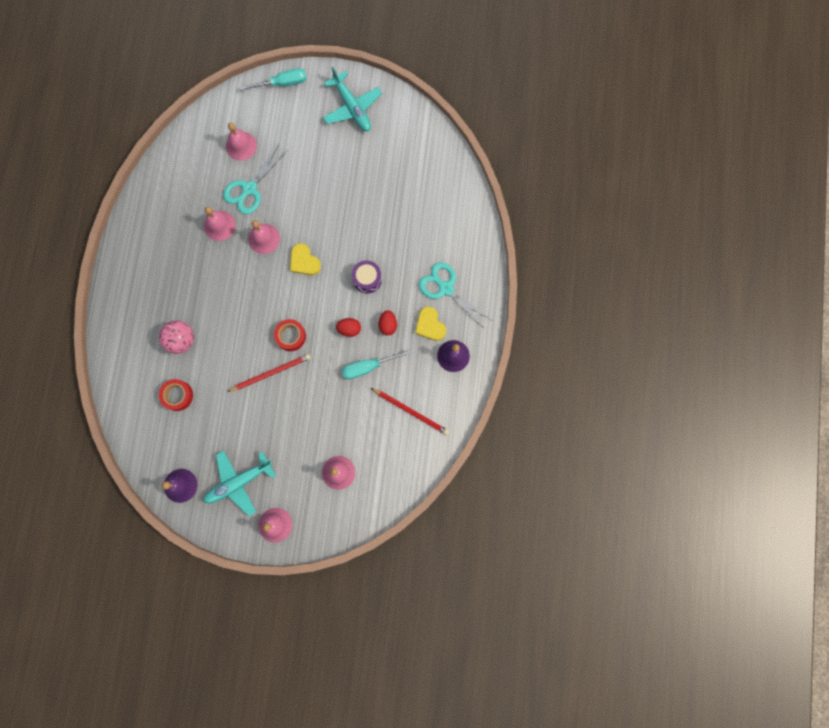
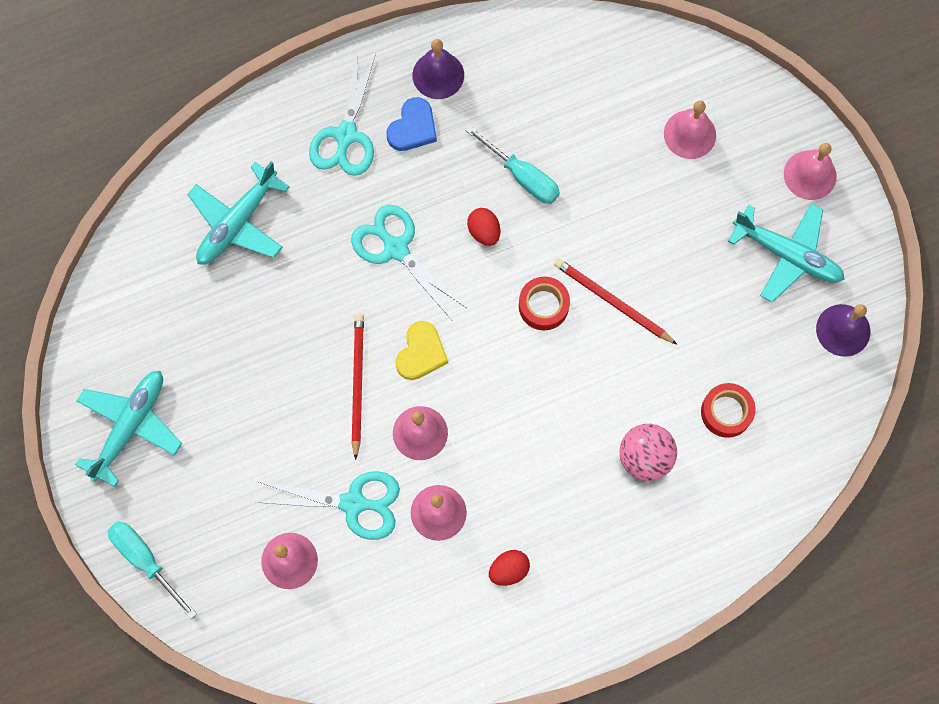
camera: 120 degrees left, 5 degrees down
purple drum [352,260,382,294] -> turquoise scissors [351,205,466,320]
red pencil [371,388,449,435] -> red pencil moved to [352,314,364,460]
red egg [379,310,397,335] -> red egg moved to [489,550,530,586]
yellow heart [415,307,446,341] -> blue heart [386,97,437,151]
none -> turquoise plane [187,161,290,265]

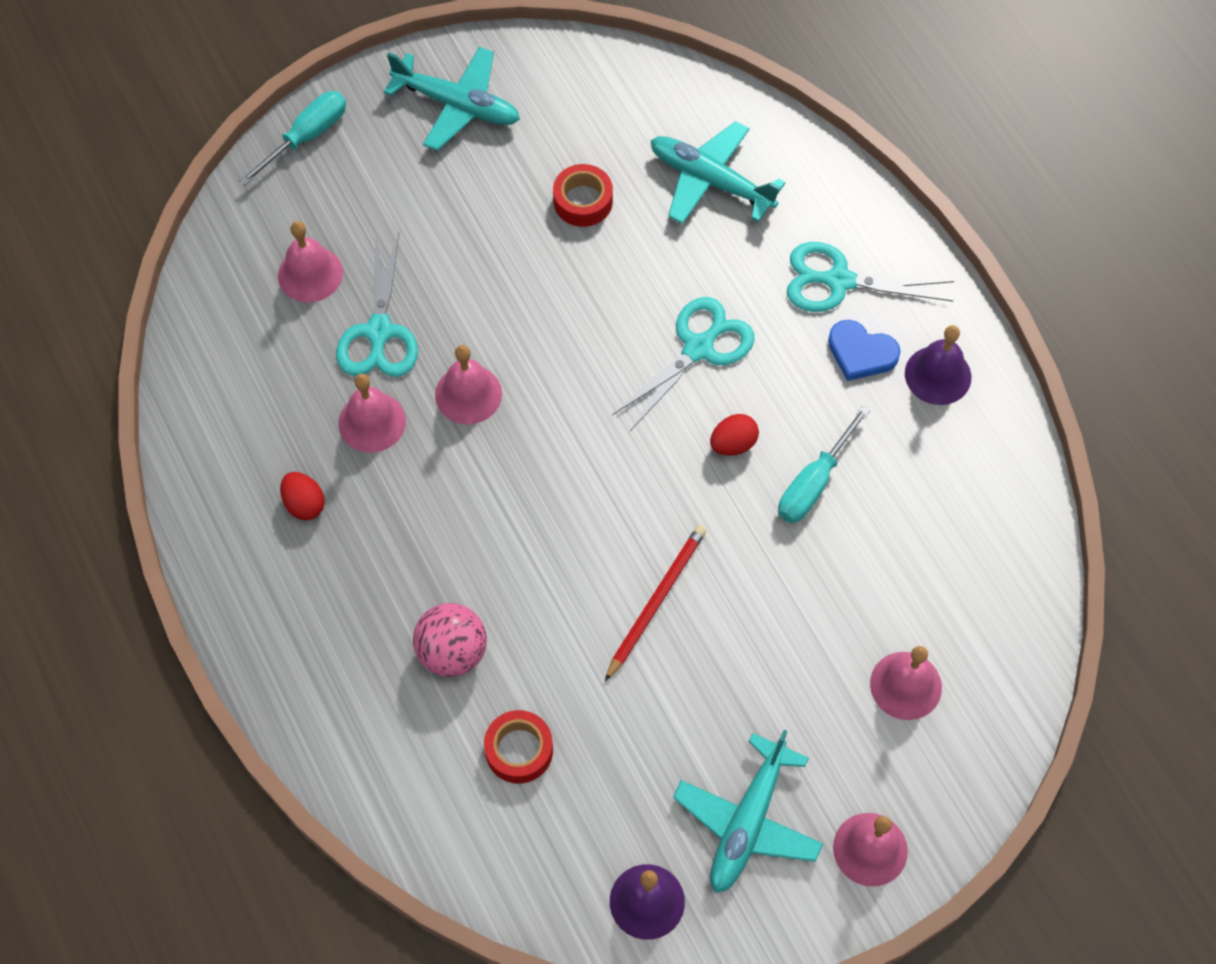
camera: 85 degrees right, 10 degrees down
red pencil [352,314,364,460] -> none
yellow heart [395,321,448,380] -> none
red tape [519,277,570,331] -> red tape moved to [553,164,613,227]

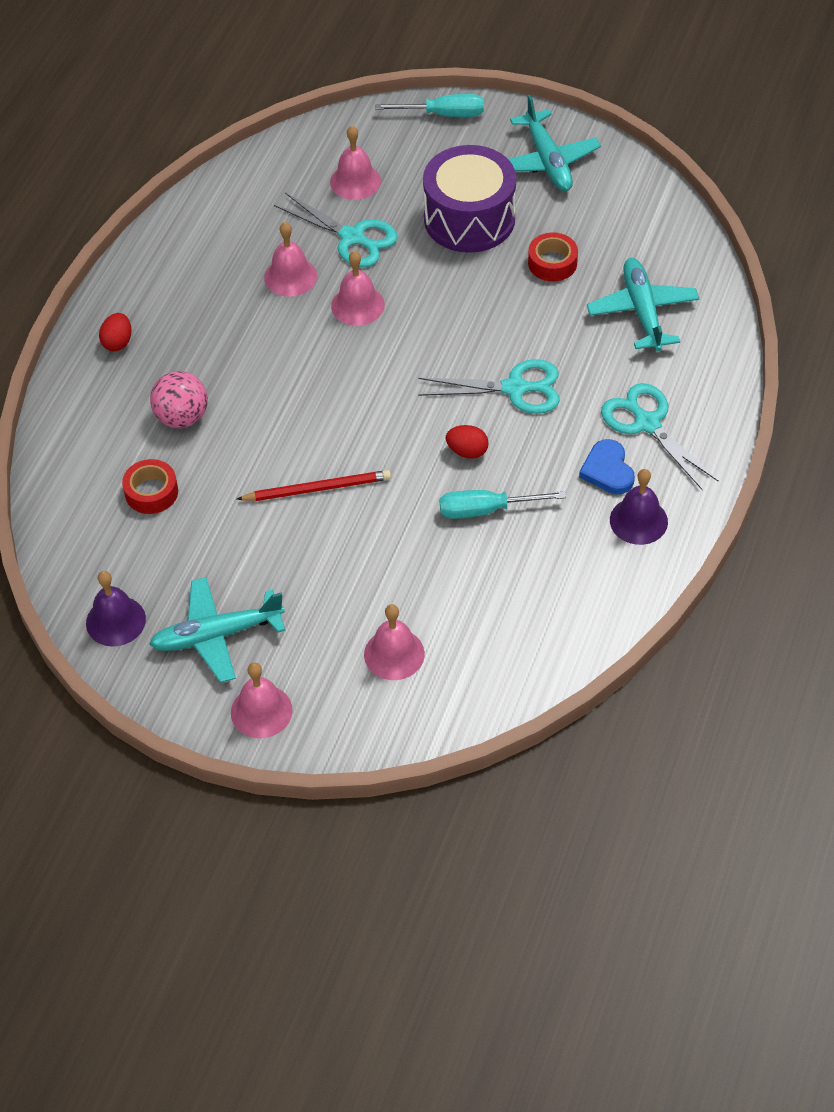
camera: 50 degrees right, 10 degrees down
red egg [280,472,325,520] -> red egg moved to [99,313,132,351]
turquoise scissors [336,233,418,377] -> turquoise scissors turned 105 degrees counterclockwise [274,193,398,267]
none -> purple drum [423,145,516,253]

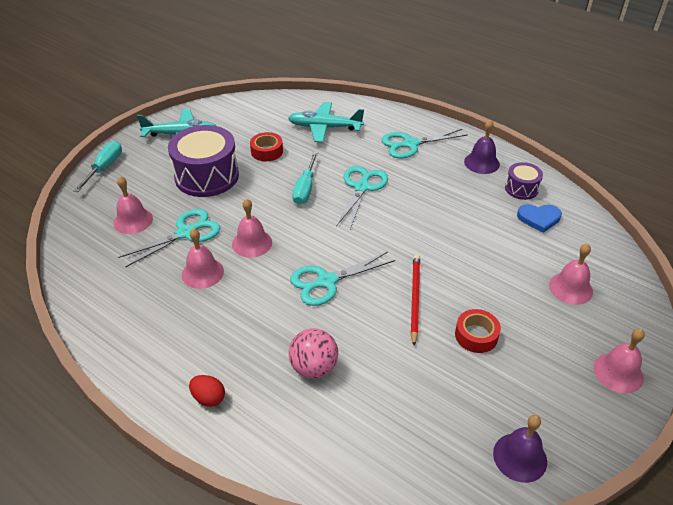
camera: 75 degrees left, 10 degrees down
red tape [122,459,178,514] -> red tape moved to [455,309,501,353]
turquoise plane [149,577,285,683] -> none
turquoise screwdriver [440,490,566,519] -> turquoise screwdriver moved to [292,151,318,205]
red egg [446,425,489,459] -> none
blue heart [579,439,635,494] -> blue heart moved to [517,204,562,233]
none -> turquoise scissors [290,252,395,306]
none -> purple drum [505,162,543,200]

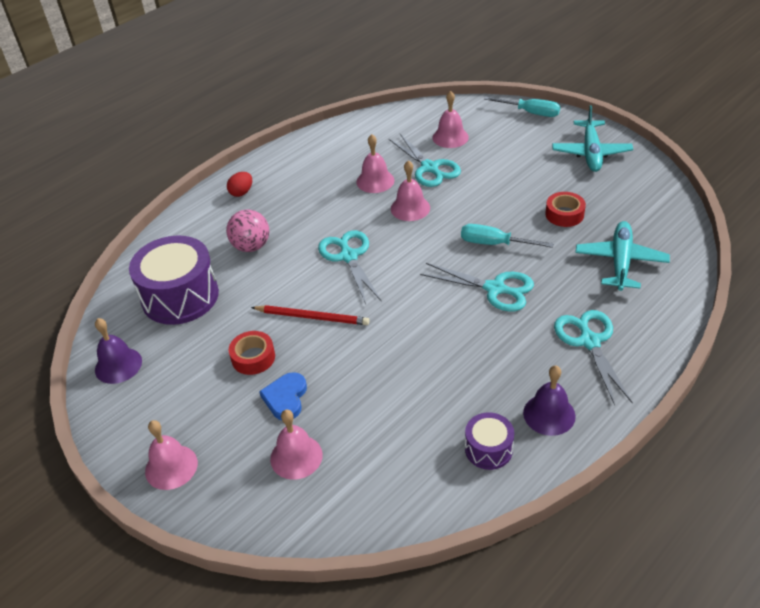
camera: 100 degrees right, 0 degrees up
purple drum [168,125,239,197] -> purple drum moved to [129,236,219,325]
blue heart [517,204,562,233] -> blue heart moved to [259,372,307,420]

